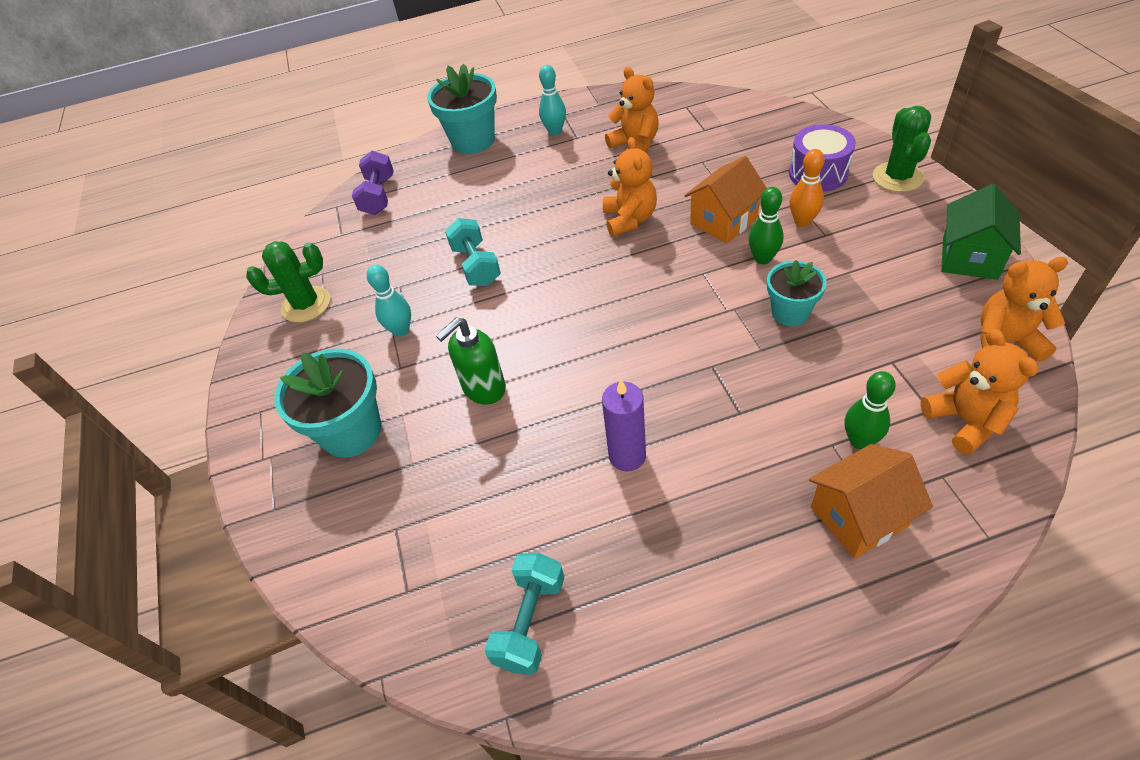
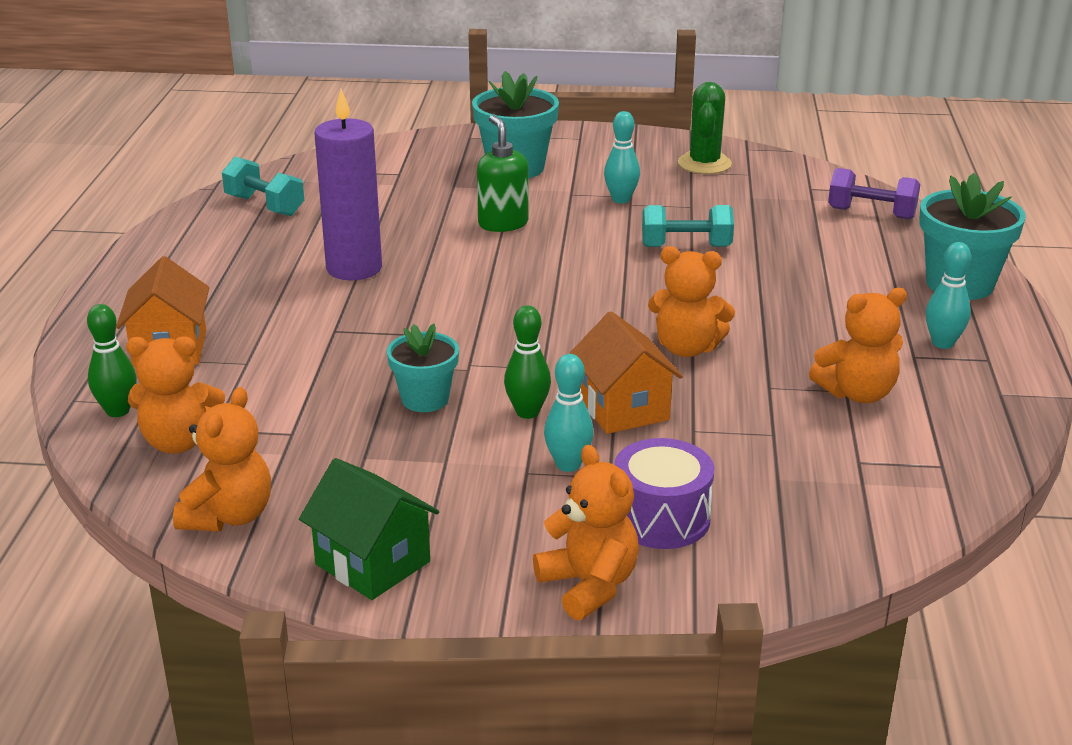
camera: 105 degrees right, 20 degrees down
purple candle [602,380,646,471] -> purple candle [315,89,382,280], size x1.52
orange bowling pin [790,149,825,227] -> turquoise bowling pin [544,354,594,472]
green bowling pin [845,371,896,449] -> green bowling pin moved to [87,304,137,417]
green cactus [873,106,931,192] -> orange teddy bear [533,445,639,620]

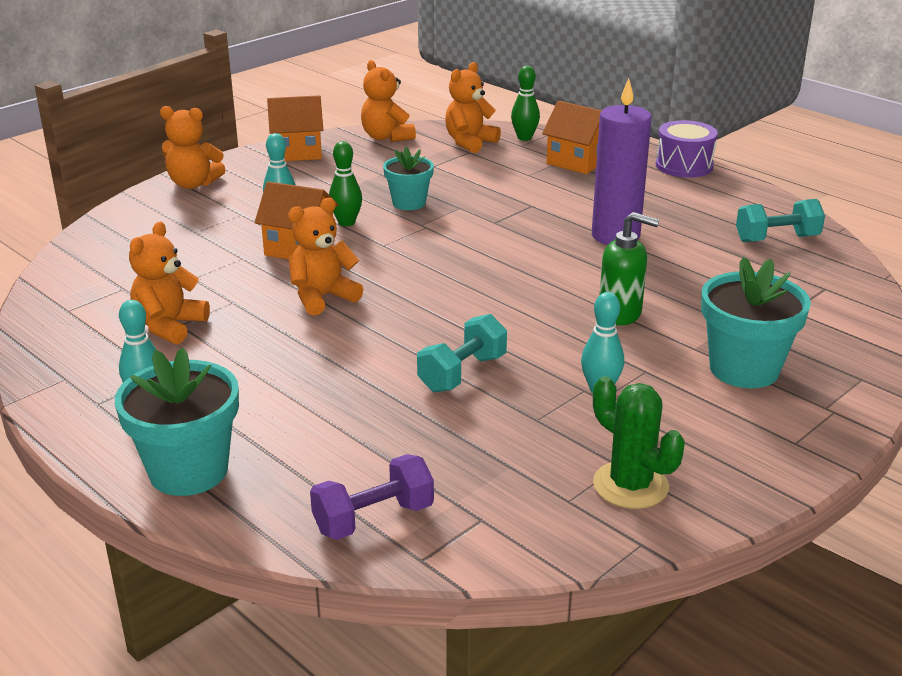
camera: 130 degrees right, 0 degrees up
green house [299,458,439,600] -> orange house [267,95,323,161]
purple drum [614,438,714,549] -> purple drum moved to [656,120,718,178]

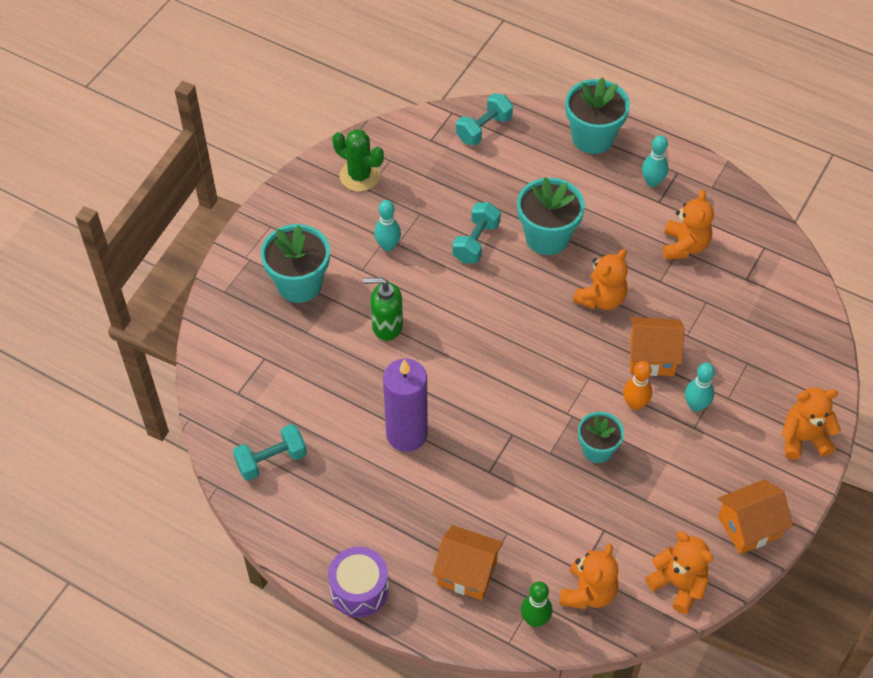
camera: 165 degrees right, 25 degrees up
purple dumbbell [310,454,434,540] -> turquoise dumbbell [456,93,513,145]
green bowling pin [329,141,362,226] -> orange bowling pin [623,361,652,410]
none -> turquoise flower pot [517,177,585,255]

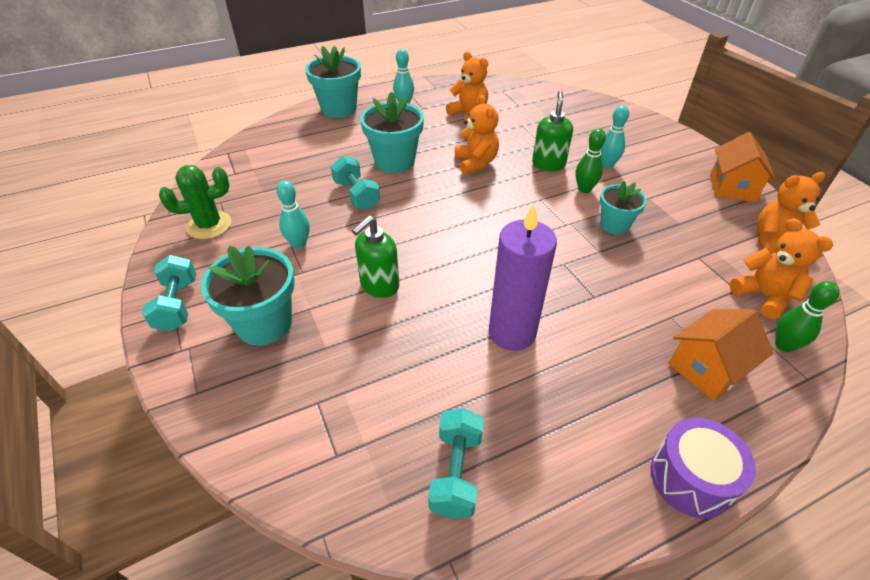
camera: 55 degrees left, 10 degrees down
turquoise dumbbell [456,93,513,145] -> turquoise dumbbell moved to [142,255,196,332]
orange bowling pin [623,361,652,410] -> green bowling pin [575,129,606,193]
orange house [630,317,685,376] -> green soap dispenser [532,91,573,171]
orange teddy bear [782,387,841,460] -> none

